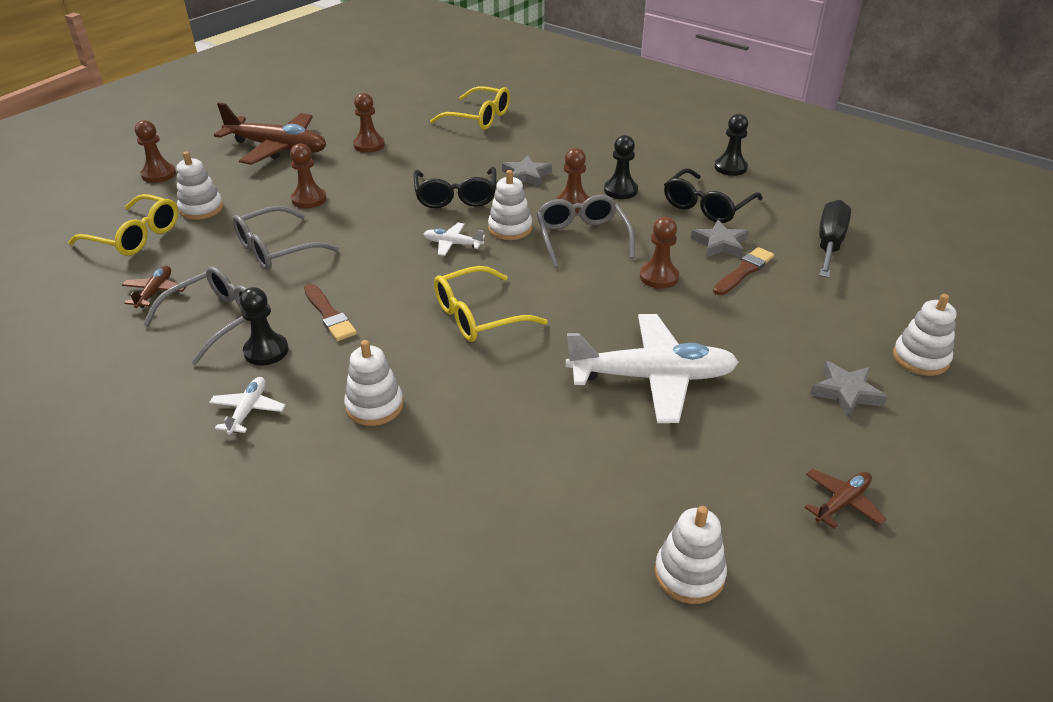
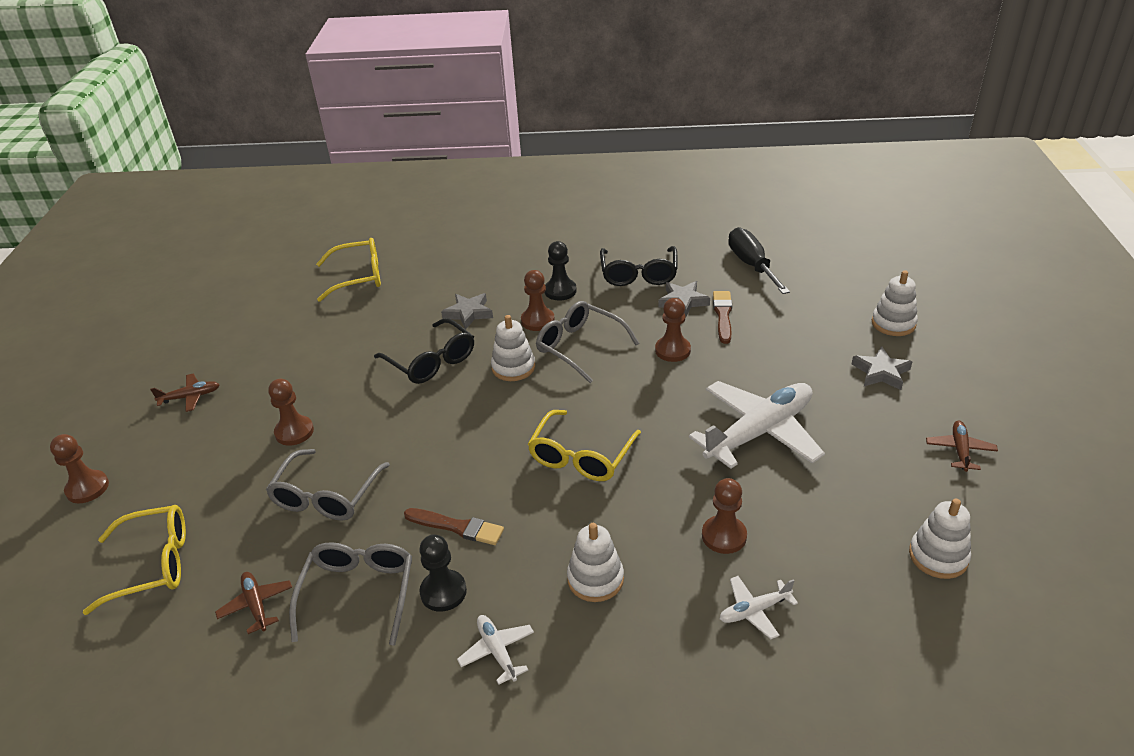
camera: 35 degrees left, 0 degrees up
white stacking toy [176,152,223,220] -> none
brown plane [214,103,326,165] -> brown plane [150,374,219,412], size x0.45
brown pawn [353,93,385,153] -> brown pawn moved to [702,478,747,554]
white plane [424,223,485,256] -> white plane moved to [720,576,798,639]
black pawn [714,114,748,176] -> none

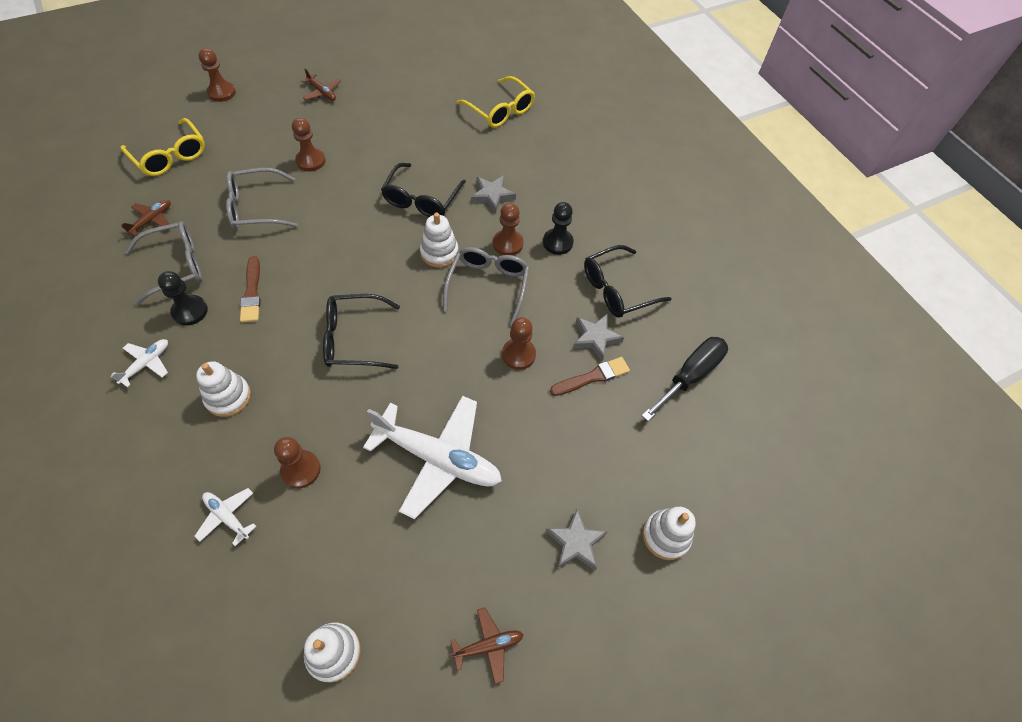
camera: 55 degrees right, 20 degrees up
yellow glasses [528,410,641,481] -> black glasses [323,294,400,369]

